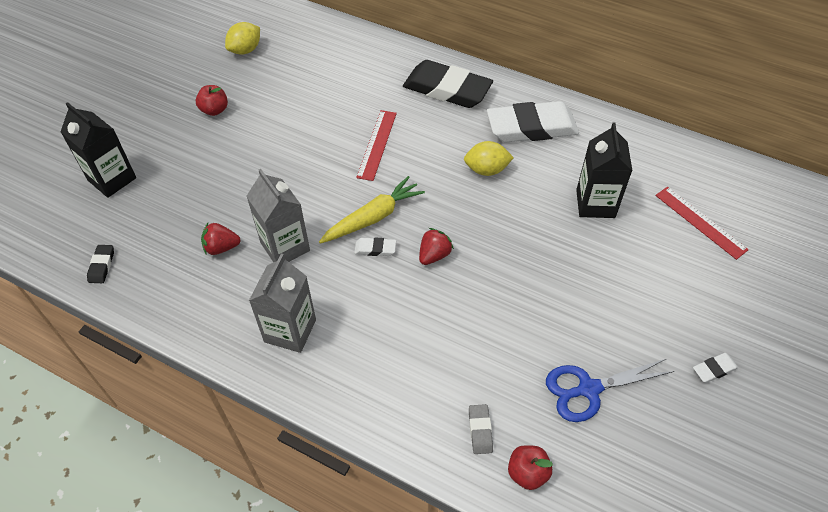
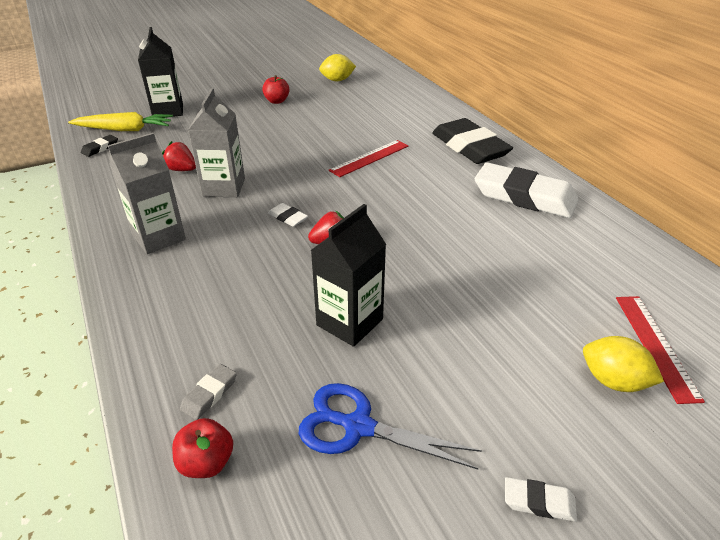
camera: 35 degrees right, 15 degrees down
yellow carrot [319,176,425,244] -> yellow carrot moved to [68,112,173,131]
yellow lemon [464,141,514,176] -> yellow lemon moved to [583,336,664,392]
black carton [576,123,632,218] -> black carton moved to [311,204,386,347]

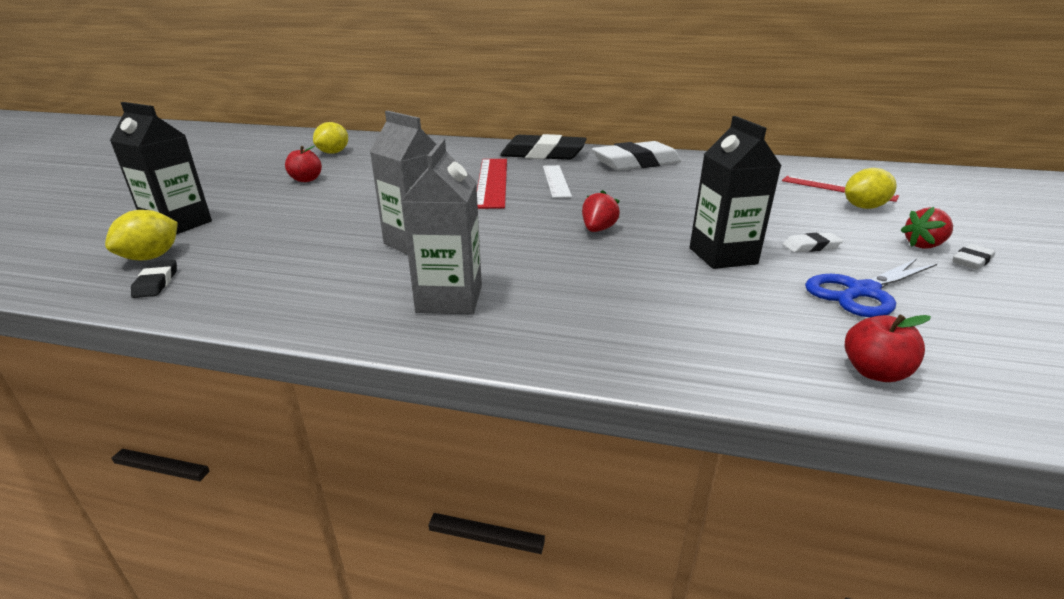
camera: 50 degrees left, 10 degrees down
yellow carrot [68,112,173,131] -> yellow lemon [105,210,178,261]
red strawberry [162,141,196,171] -> red strawberry moved to [900,207,953,249]
grey eraser [180,364,237,420] -> none
white eraser [268,203,308,227] -> white eraser moved to [783,233,843,252]
red ruler [329,140,408,177] -> red ruler [477,159,507,209], size x1.52
none -> white ruler [543,165,572,198]

